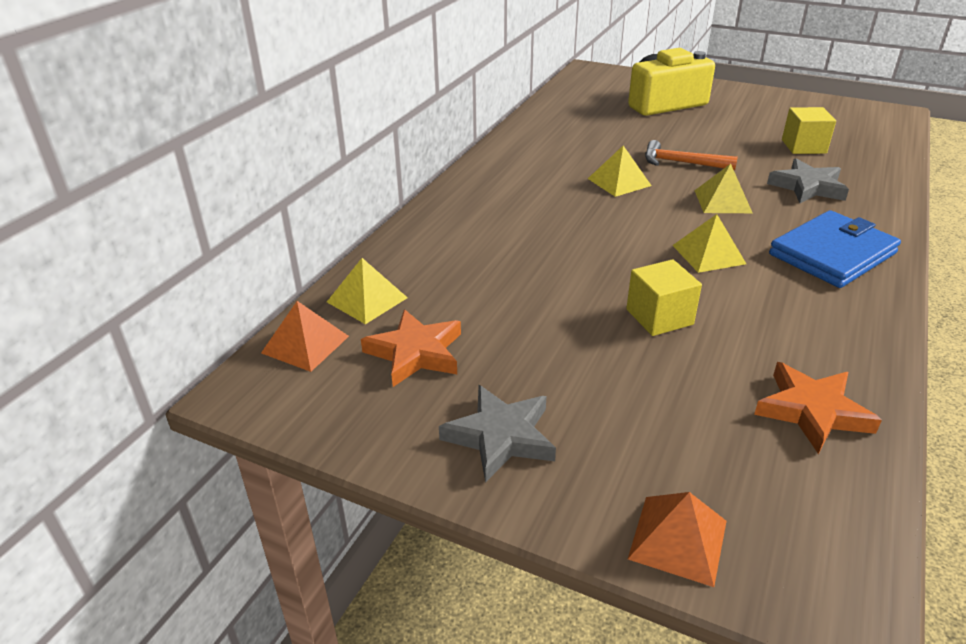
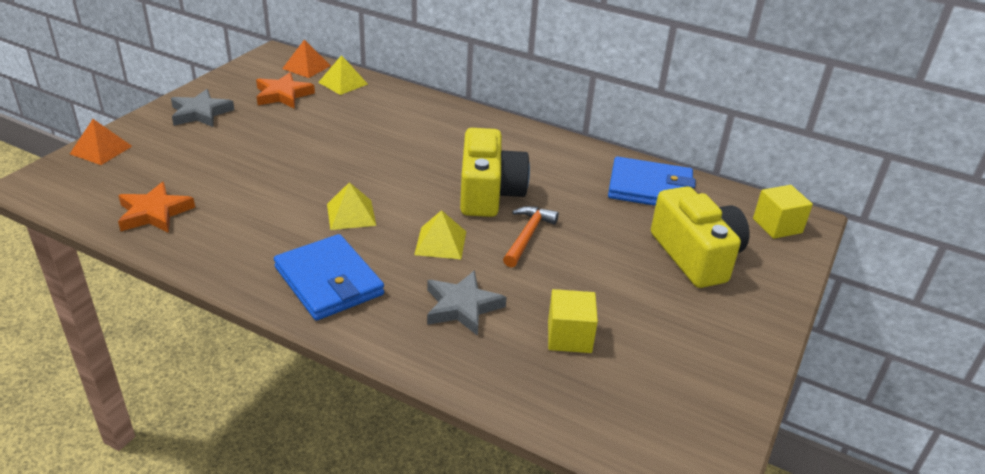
camera: 90 degrees right, 0 degrees up
yellow pyramid [588,145,652,197] -> yellow camera [460,128,530,217]
yellow cube [626,259,702,336] -> yellow cube moved to [753,185,813,239]
none -> blue wallet [608,157,696,206]

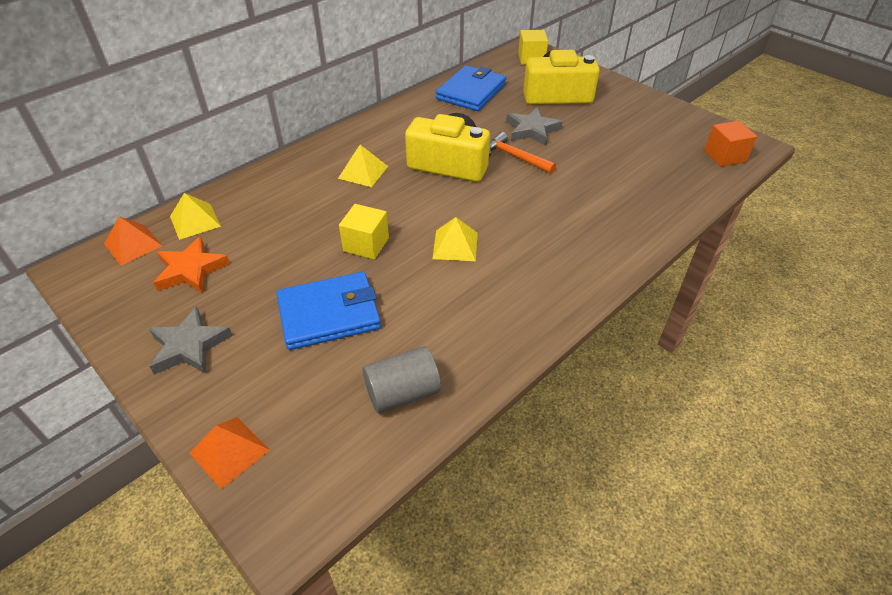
camera: 70 degrees left, 10 degrees up
orange star [118,182,195,233] -> grey cylinder [363,346,441,413]
blue wallet [274,234,384,321] -> blue wallet moved to [277,272,381,350]
yellow pyramid [414,210,466,259] -> yellow pyramid moved to [338,145,388,187]
grey star [427,270,507,336] -> grey star moved to [506,107,563,146]
yellow cube [548,289,598,353] -> yellow cube moved to [339,204,389,259]
none -> orange cube [704,121,757,167]

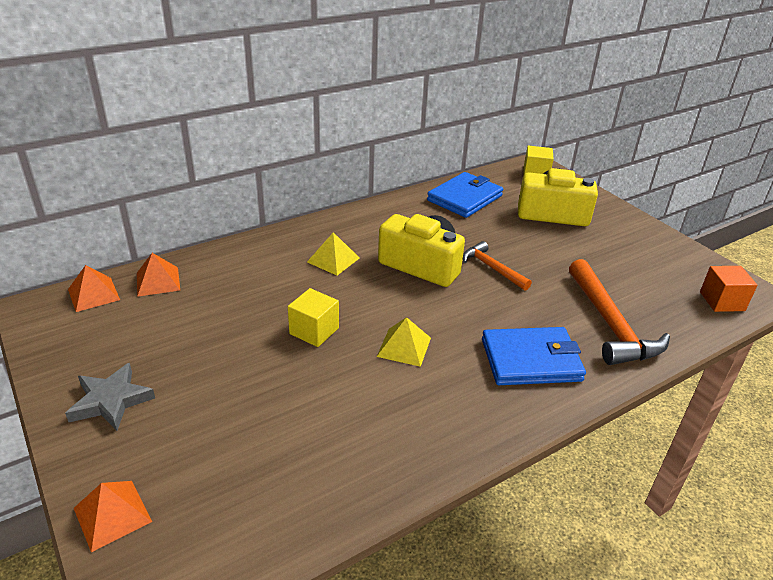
camera: 10 degrees right, 10 degrees down
orange star [153,236,230,293] -> none
yellow pyramid [170,193,221,240] -> orange pyramid [137,253,180,297]
blue wallet [277,272,381,350] -> blue wallet moved to [482,327,586,385]
grey cylinder [363,346,441,413] -> none
grey star [506,107,563,146] -> none
none -> orange hammer [569,259,670,365]

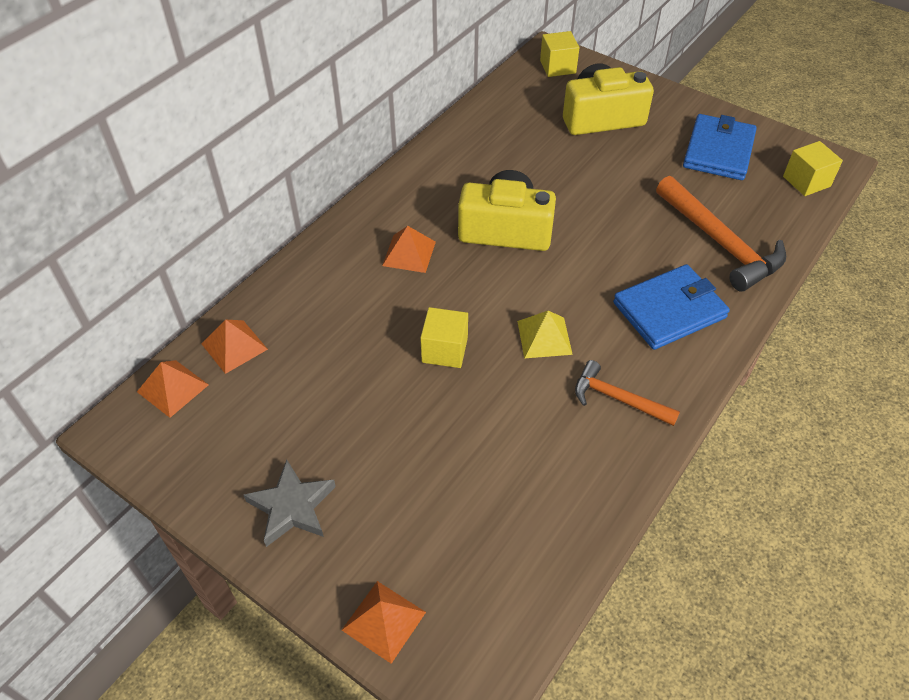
camera: 20 degrees left, 15 degrees up
yellow pyramid [307,232,360,275] -> orange pyramid [382,226,436,273]
blue wallet [427,172,503,218] -> blue wallet moved to [683,114,757,180]
orange hammer [463,241,532,291] -> orange hammer moved to [575,360,680,426]
orange cube [700,266,758,312] -> yellow cube [783,141,843,196]

